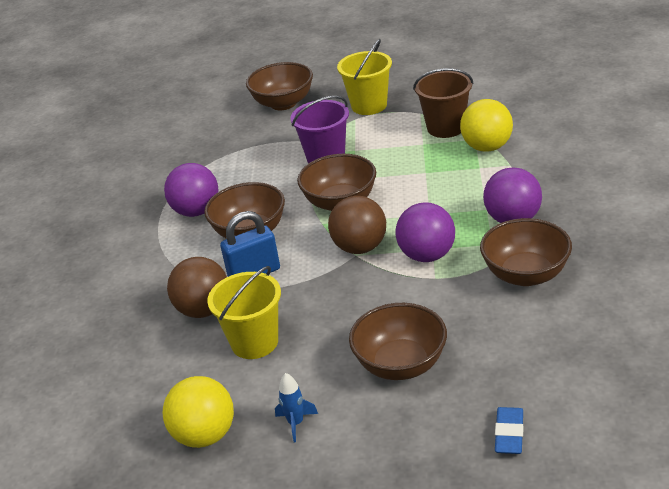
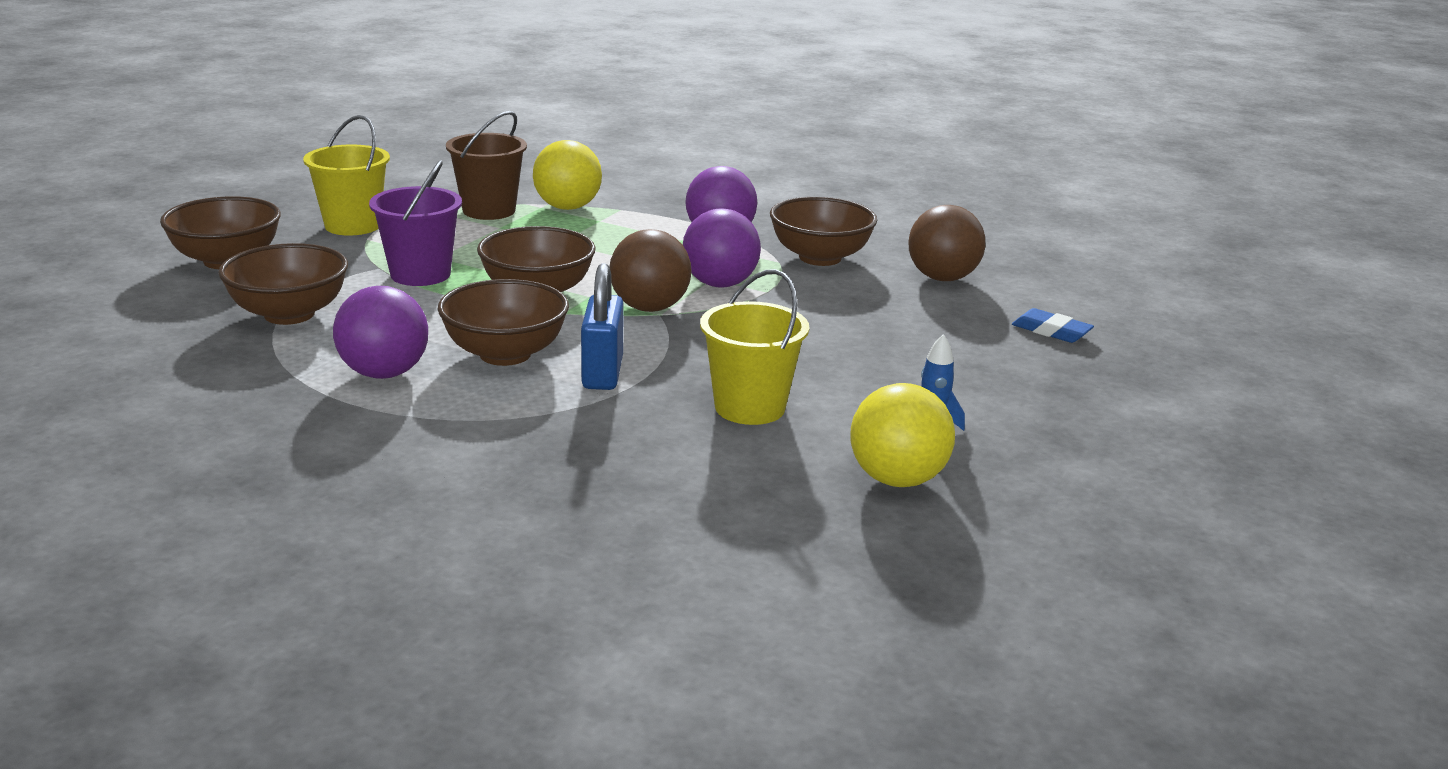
camera: 70 degrees left, 10 degrees down
brown ball [167,257,227,318] -> brown ball moved to [908,205,985,281]
brown bowl [349,303,447,380] -> brown bowl moved to [218,243,348,325]

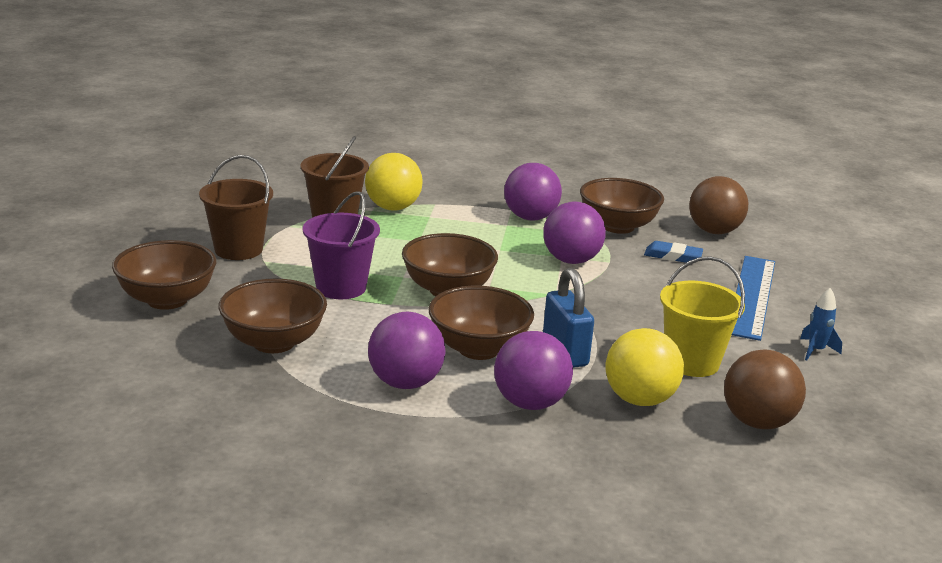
camera: 20 degrees left, 0 degrees up
yellow bucket [303,115,390,236] -> brown bucket [199,155,273,260]
brown ball [610,229,692,312] -> brown ball moved to [724,350,806,429]
yellow ball [851,383,955,487] -> yellow ball moved to [606,328,684,406]
blue eraser [1012,308,1094,343] -> blue eraser moved to [644,241,703,263]
none -> purple ball [494,331,573,410]
none -> blue ruler [732,256,775,341]

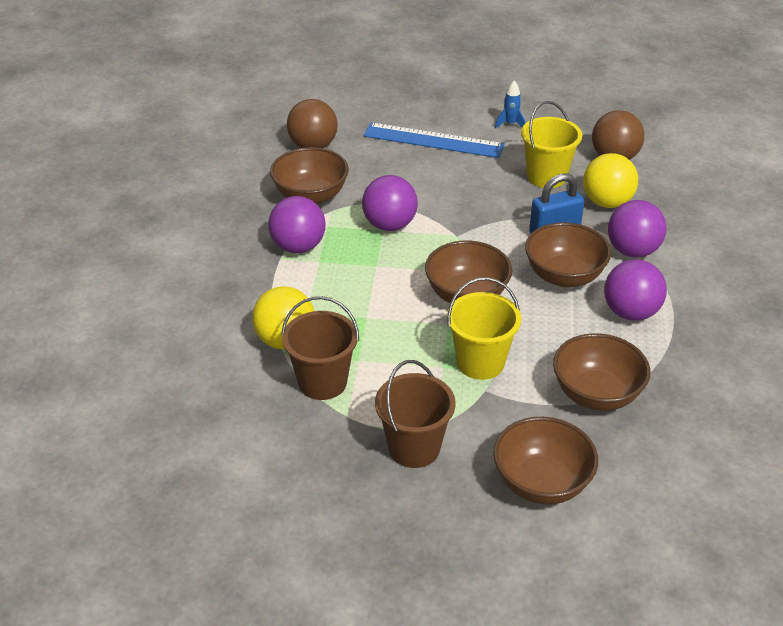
camera: 90 degrees left, 15 degrees up
purple bucket [303,191,380,299] -> yellow bucket [447,277,521,380]
blue eraser [644,241,703,263] -> none

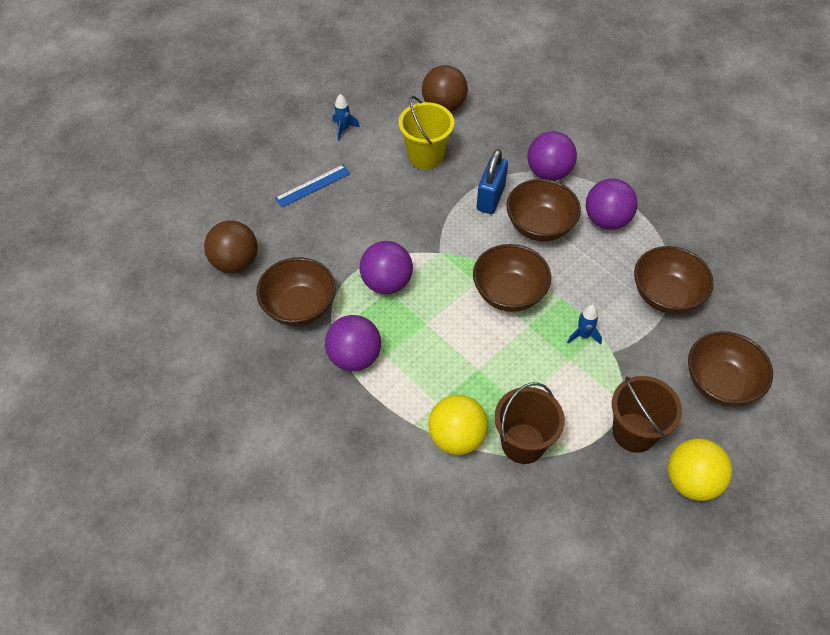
camera: 50 degrees left, 15 degrees up
blue ruler [363,123,504,158] -> blue ruler [275,165,351,207], size x0.59
yellow bucket [447,277,521,380] -> blue rocket [567,304,602,345]
yellow ball [583,153,638,208] -> yellow ball moved to [668,438,732,501]

